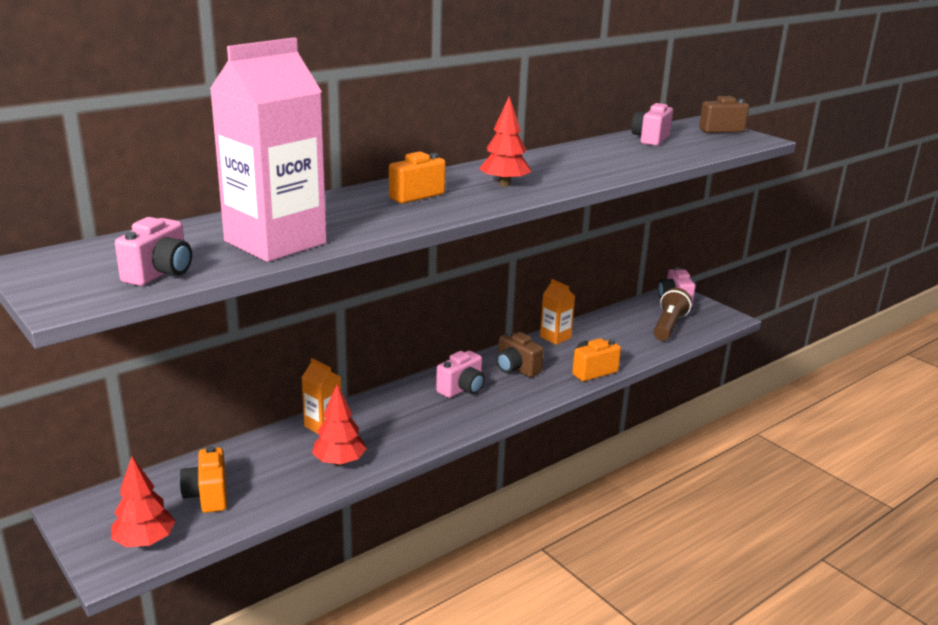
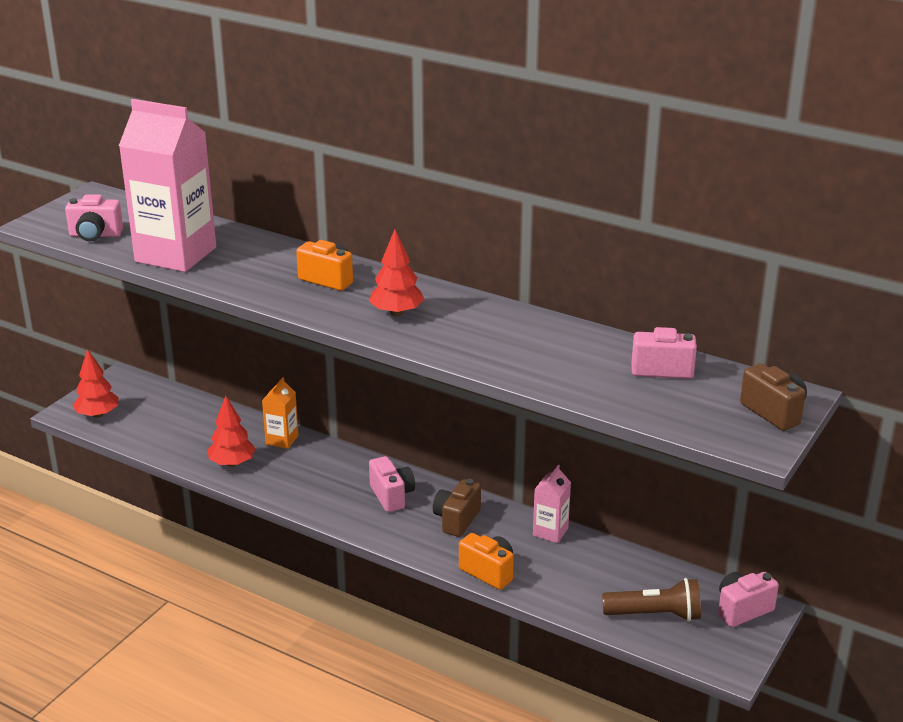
camera: 70 degrees right, 5 degrees up
orange camera [179,446,227,513] -> none
pink camera [436,351,485,398] -> pink camera turned 135 degrees counterclockwise [369,456,415,512]
orange carton [540,279,575,345] -> pink carton [533,465,571,543]

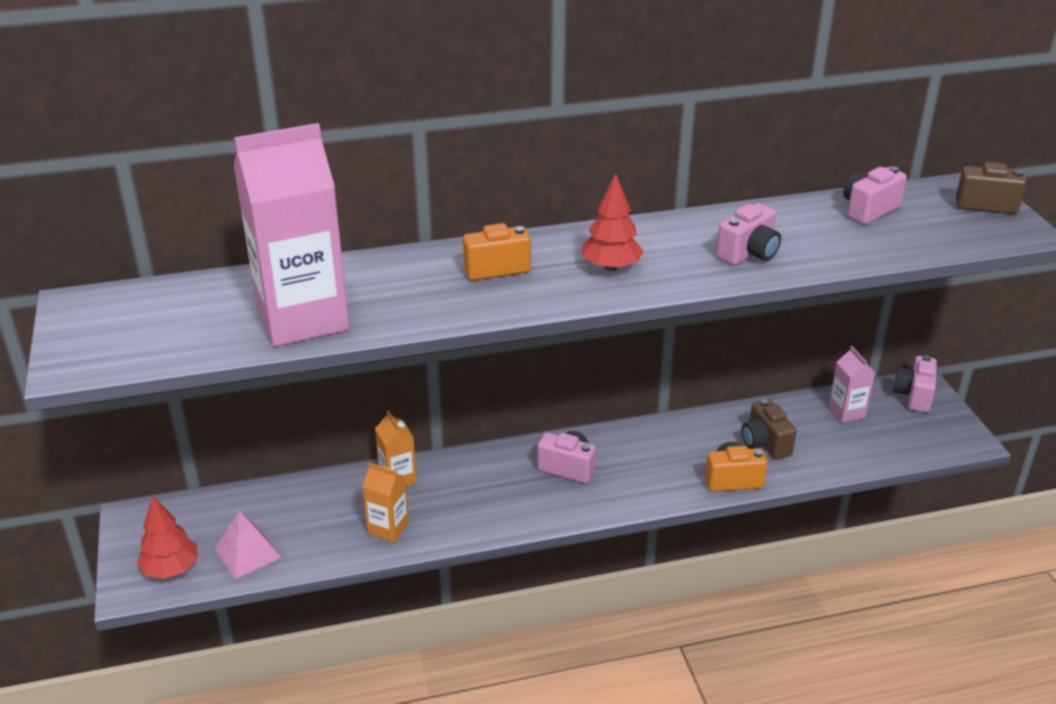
camera: 45 degrees left, 5 degrees up
pink camera [65,194,123,241] -> pink camera moved to [716,203,781,265]
red tree [208,396,256,467] -> orange carton [362,463,409,543]
brown camera [433,479,481,537] -> brown camera moved to [741,399,797,460]
pink carton [533,465,571,543] -> pink carton moved to [828,346,875,423]
brown flashlight [602,578,701,621] -> none
none -> pink pyramid [215,511,282,579]

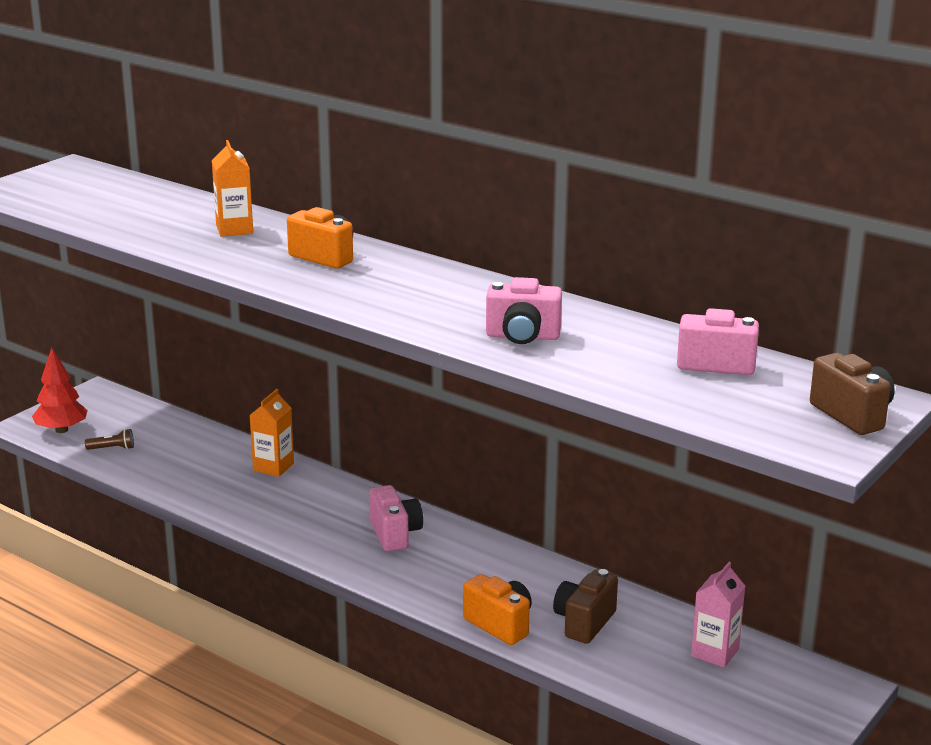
camera: 50 degrees right, 10 degrees down
pink pyramid [215,511,282,579] -> brown flashlight [85,429,134,450]
pink carton [234,123,350,347] -> none
orange carton [362,463,409,543] -> orange carton moved to [212,140,253,237]
red tree [582,173,644,271] -> none
pink camera [893,355,937,413] -> none

